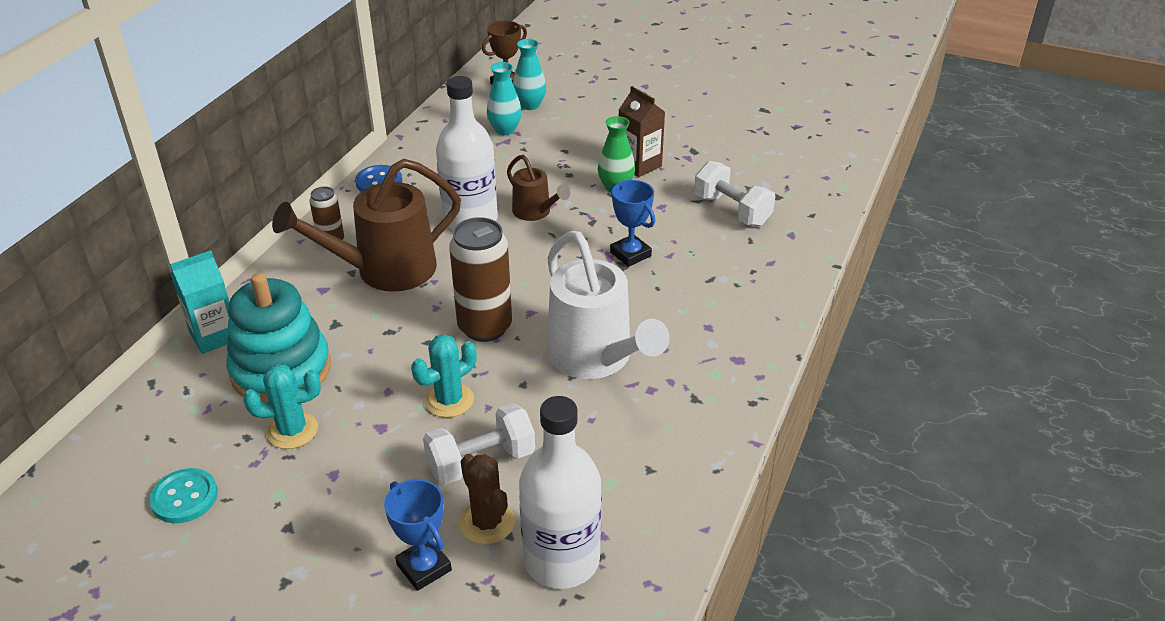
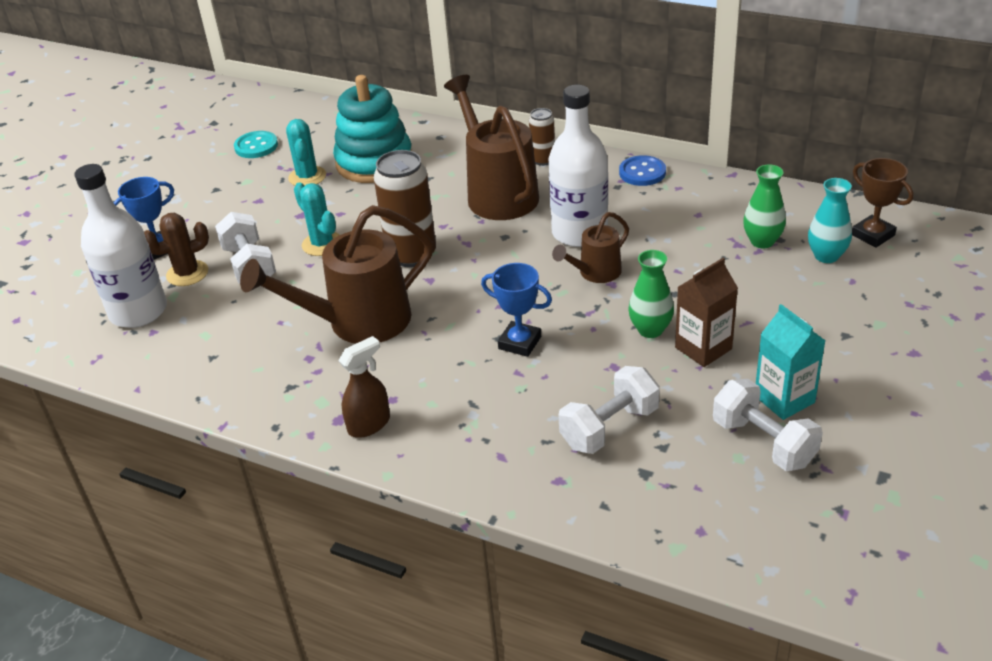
camera: 95 degrees right, 0 degrees up
turquoise carton [170,250,230,354] -> turquoise carton moved to [756,304,826,420]
turquoise vase [487,62,522,135] -> green vase [743,164,786,249]
white watering can [547,231,669,379] -> brown watering can [240,205,433,344]
blue trophy [610,180,655,267] -> blue trophy turned 60 degrees clockwise [481,263,552,357]
none -> brown spray bottle [338,336,390,438]
none -> white dumbbell [713,379,823,471]

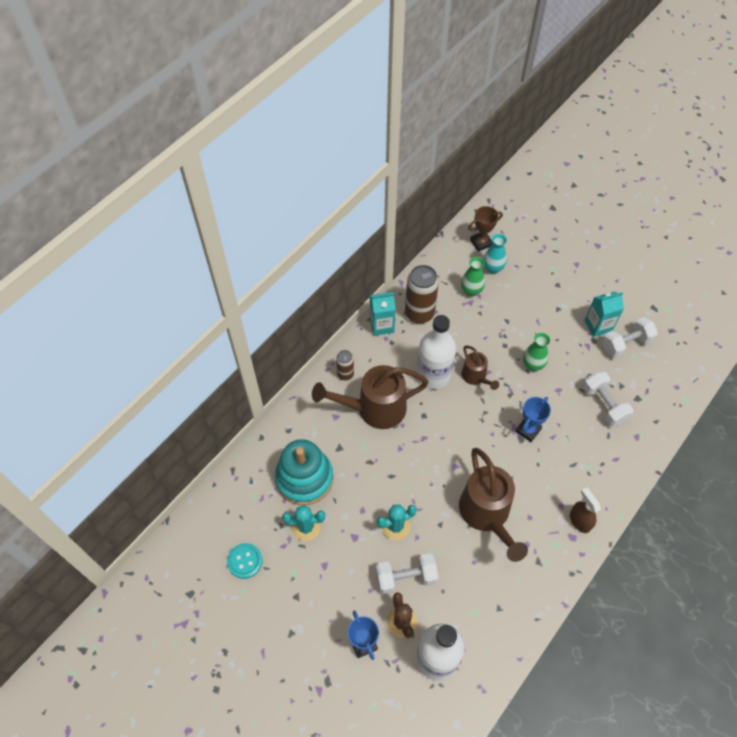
camera: 80 degrees left, 20 degrees up
brown can [374,150,436,267] -> brown can moved to [405,265,439,324]
blue button [619,155,666,186] -> turquoise carton [370,292,396,336]
brown carton [675,258,738,367] -> none

